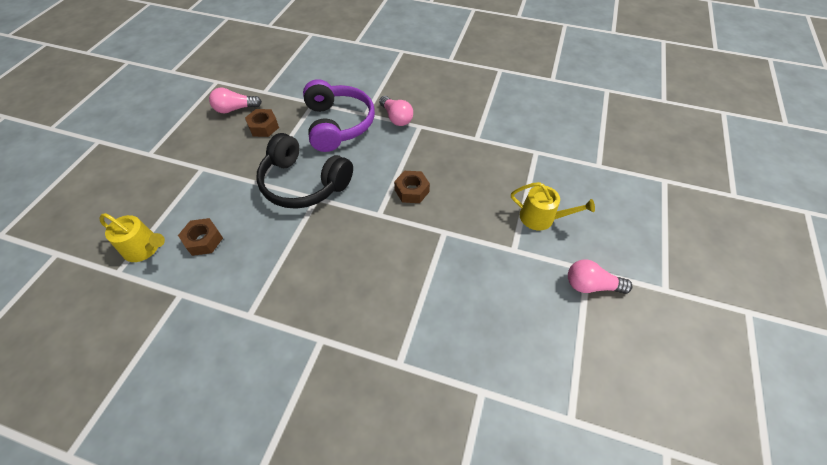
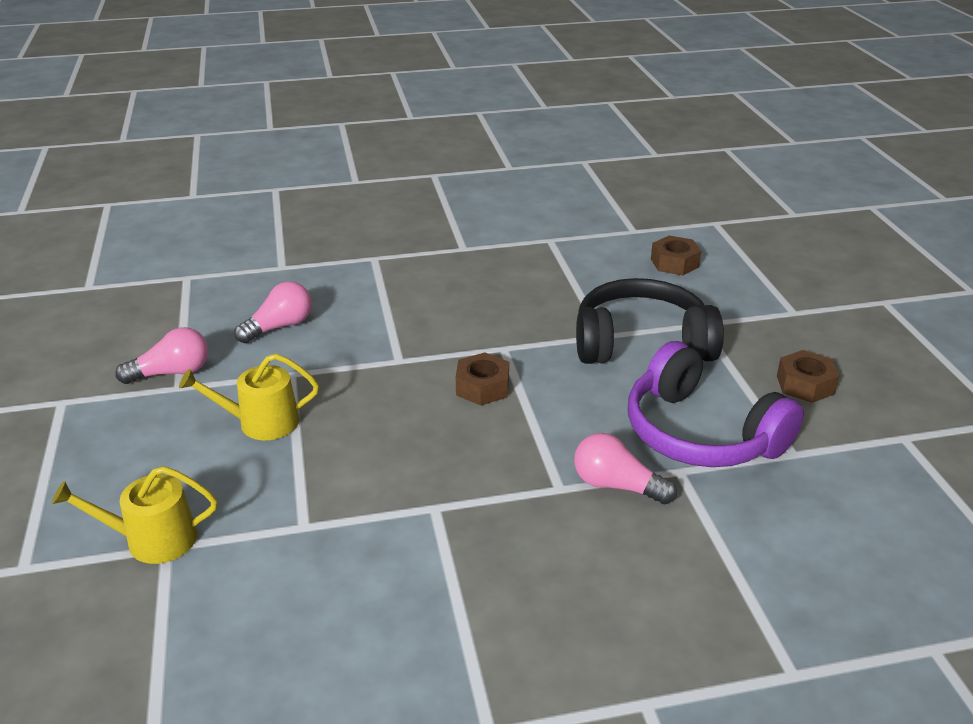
camera: 150 degrees right, 20 degrees down
yellow watering can [100,213,165,262] -> yellow watering can moved to [52,466,217,564]
pink light bulb [209,88,262,113] -> pink light bulb moved to [234,281,312,343]

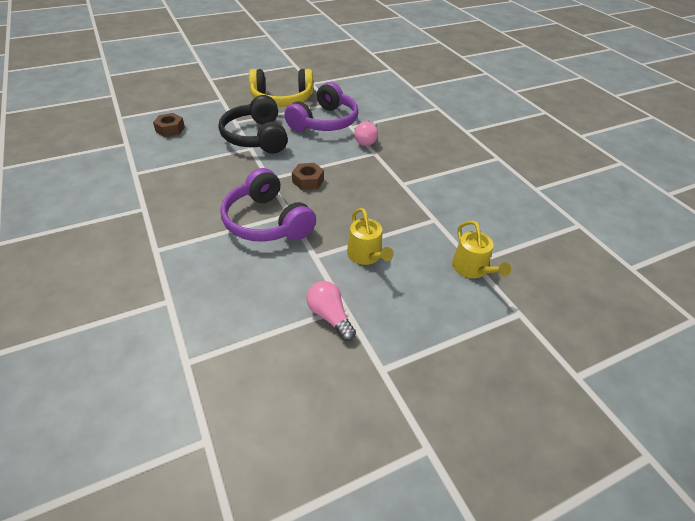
camera: 105 degrees left, 10 degrees up
pink light bulb [234,281,312,343] -> none
brown nut [777,350,839,403] -> yellow headphones [249,69,313,107]
none -> purple headphones [220,168,316,242]

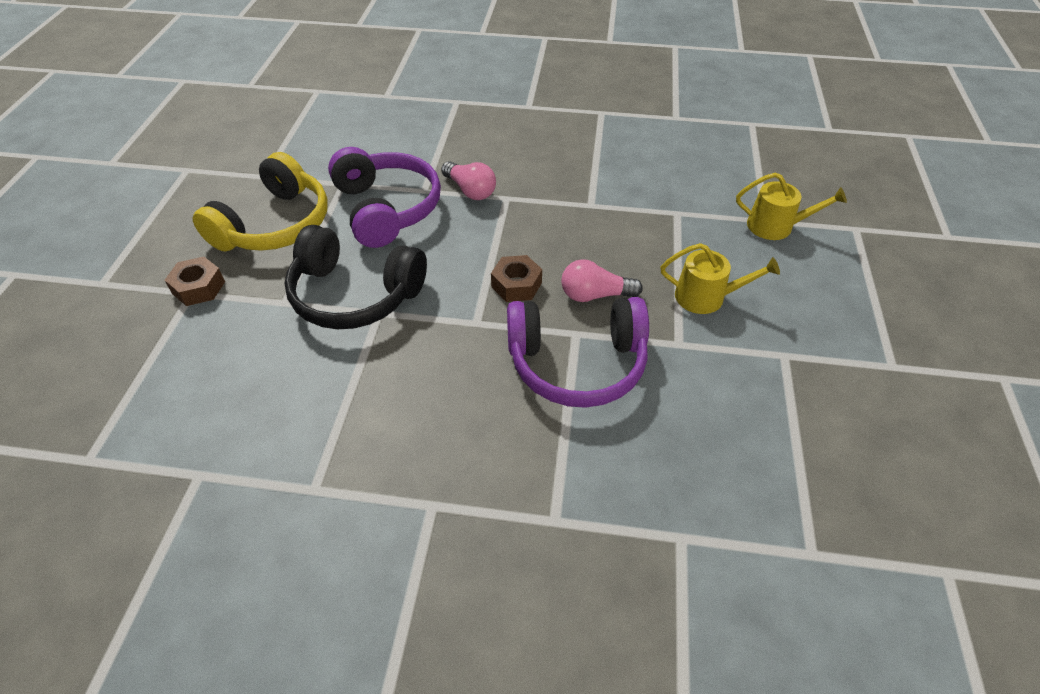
camera: 55 degrees left, 5 degrees up
brown nut [153,113,185,137] -> brown nut moved to [165,257,225,306]
pink light bulb [307,281,356,341] -> pink light bulb moved to [561,259,643,302]

